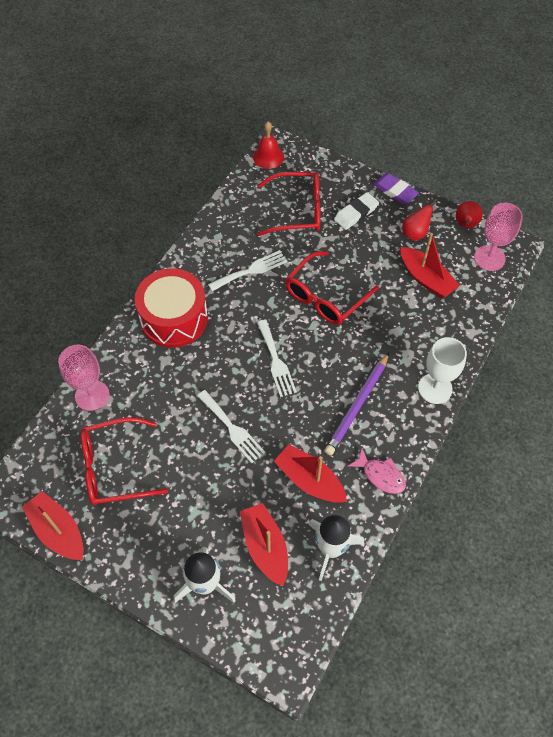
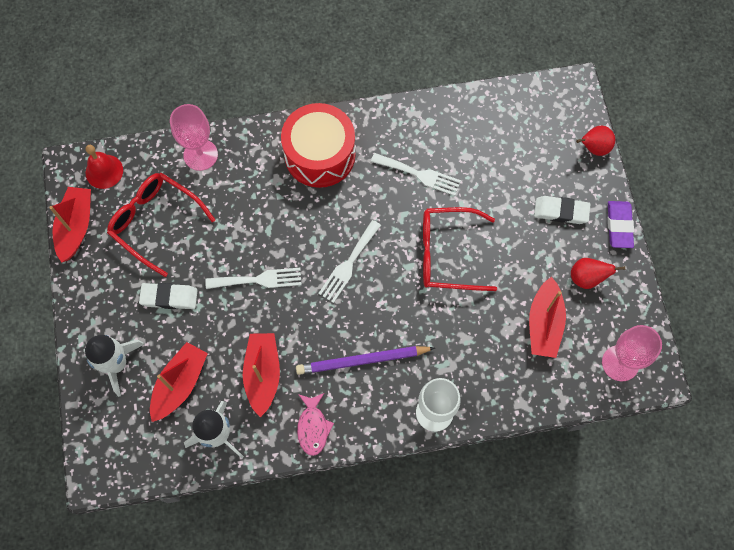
camera: 50 degrees right, 10 degrees up
white fork [197,390,265,464] -> white fork turned 105 degrees counterclockwise [205,268,302,289]
red bell [253,122,284,169] -> red bell moved to [86,145,123,189]
red glasses [257,172,320,236] -> none
red pear [456,201,483,228] -> red pear moved to [576,126,615,156]
none -> white eraser [139,283,198,309]

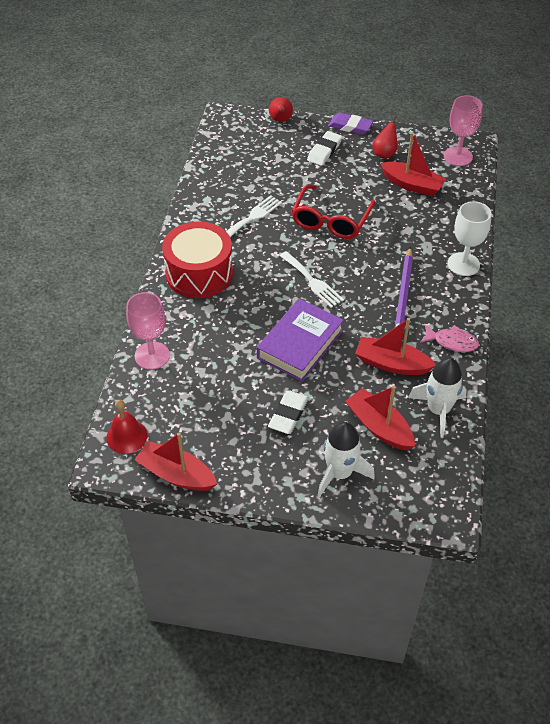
camera: 70 degrees left, 20 degrees down
red glasses [107,173,216,277] -> none
white fork [205,268,302,289] -> purple book [257,299,344,381]

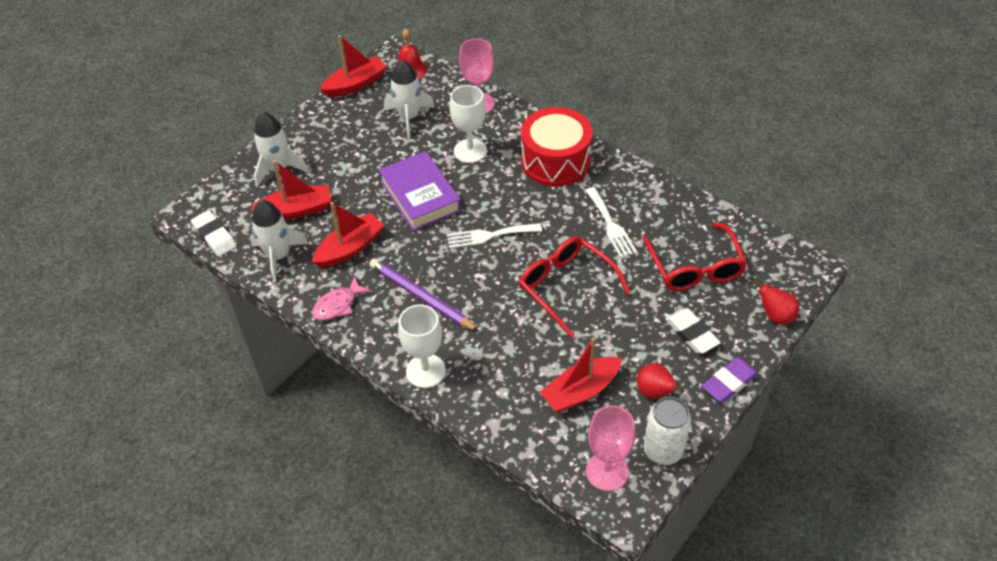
camera: 120 degrees right, 0 degrees up
white eraser [268,390,309,434] -> white eraser moved to [191,211,237,257]
none -> white rocket [384,60,435,138]
none -> white goblet [450,85,487,163]
none -> red glasses [642,222,747,291]
none -> white can [644,397,691,465]

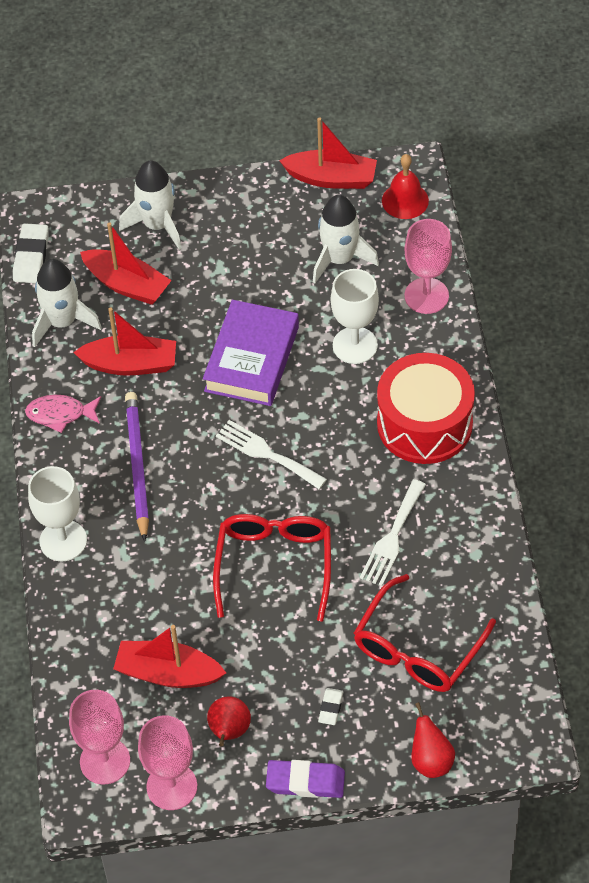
camera: 45 degrees right, 5 degrees up
white can [644,397,691,465] -> pink goblet [138,715,197,810]
white eraser [665,308,721,354] -> white eraser [318,688,343,725], size x0.57

